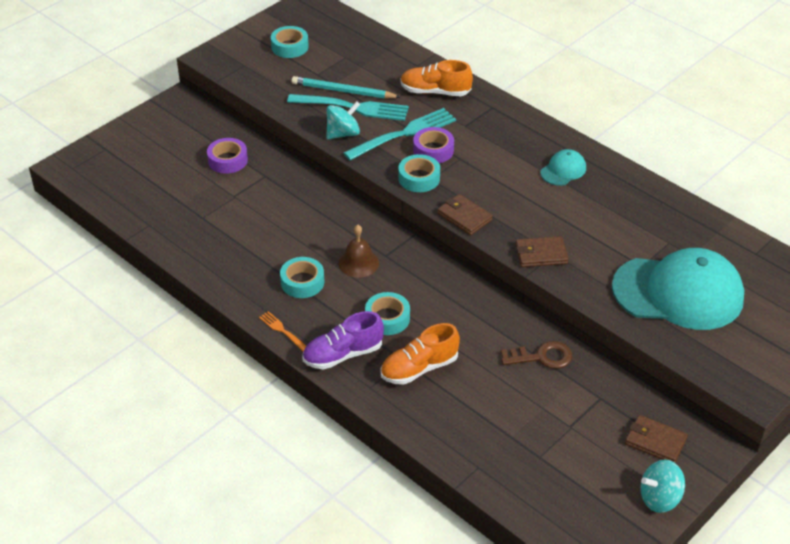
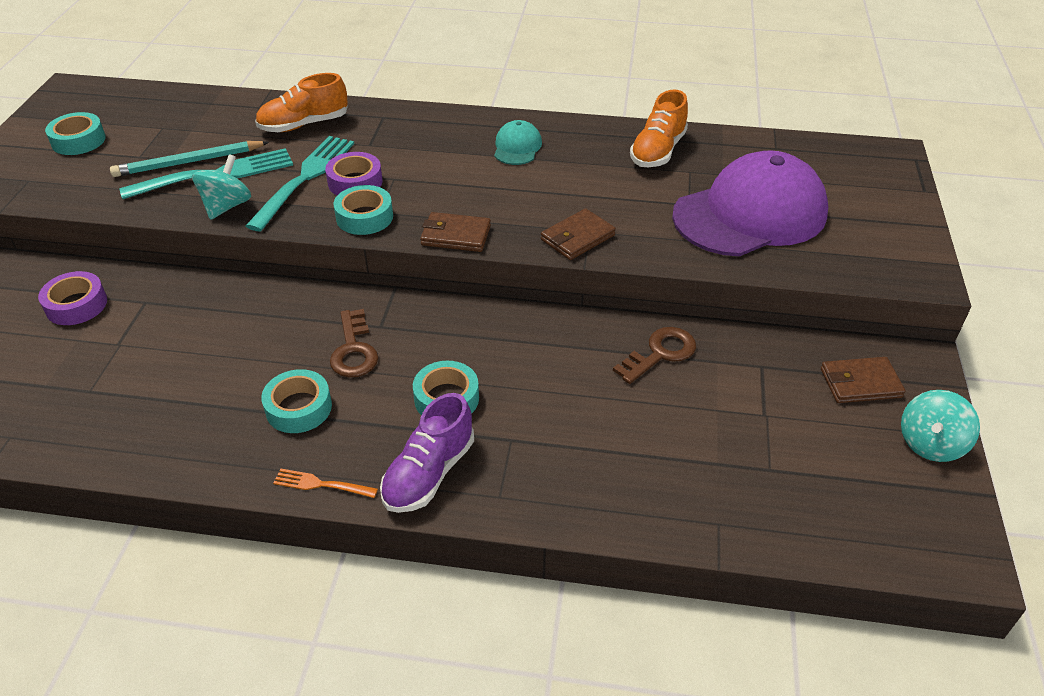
camera: 35 degrees left, 0 degrees up
brown bell [339,225,379,278] -> brown key [330,309,378,378]
orange shoe [381,323,460,385] -> orange shoe moved to [630,90,688,167]
turquoise cap [612,248,744,330] -> purple cap [672,150,828,257]

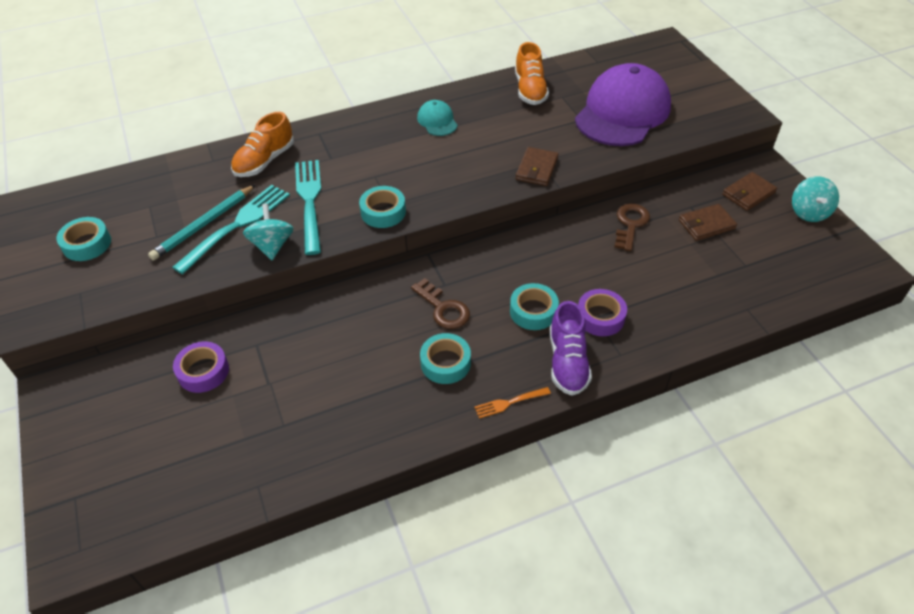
camera: 30 degrees left, 5 degrees up
purple tape [325,152,383,195] -> purple tape moved to [578,289,627,336]
brown wallet [420,212,491,252] -> brown wallet moved to [679,204,737,241]

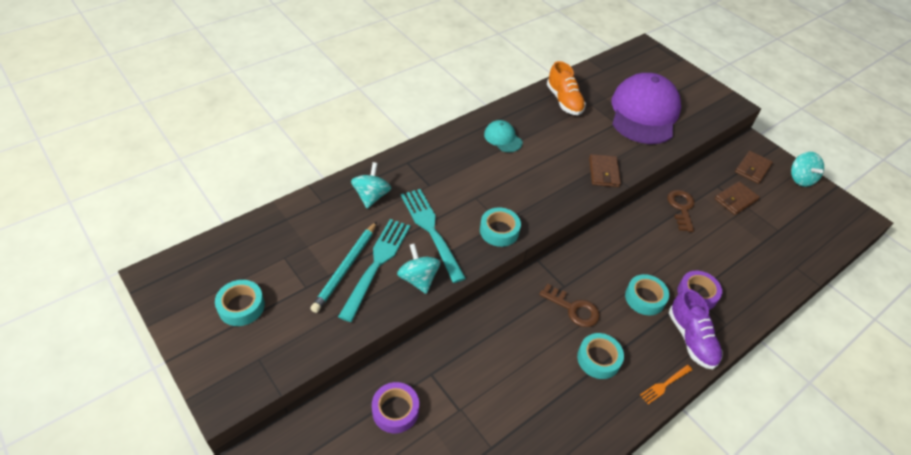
camera: 20 degrees left, 0 degrees up
orange shoe [231,112,294,177] -> turquoise spinning top [351,162,391,209]

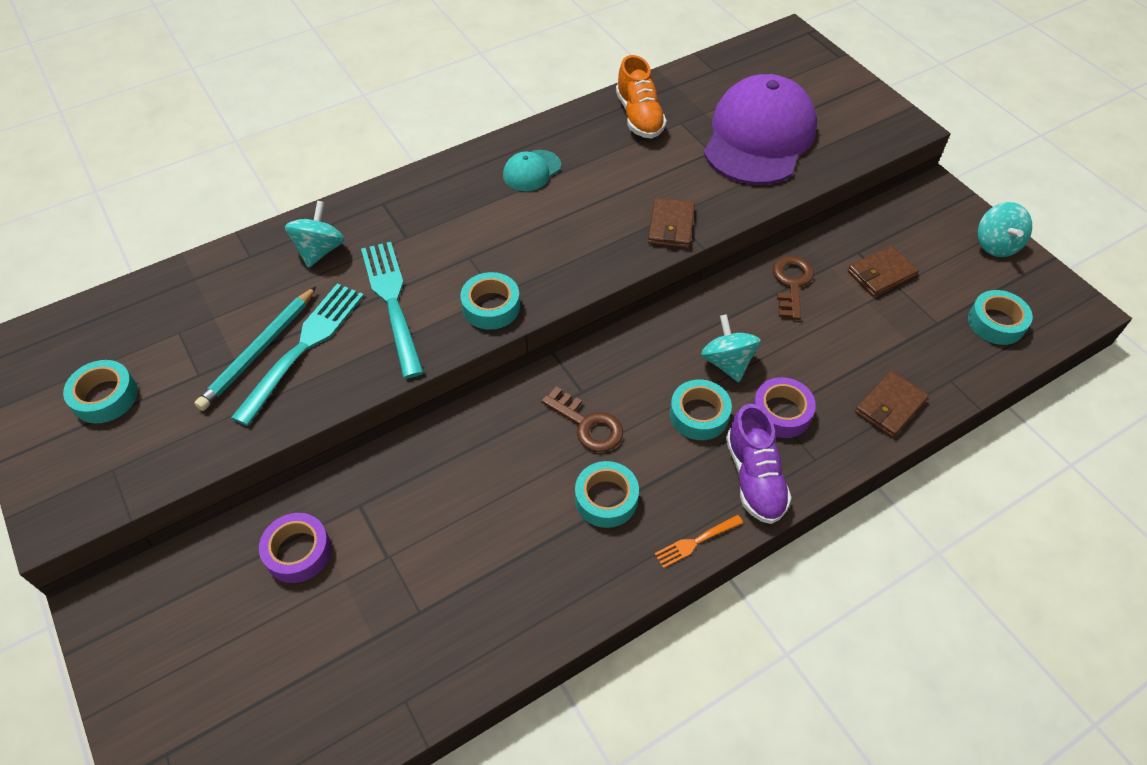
camera: 10 degrees right, 5 degrees up
turquoise spinning top [397,243,441,294] -> turquoise spinning top moved to [701,314,761,382]
turquoise cap [484,120,523,152] -> turquoise cap turned 105 degrees counterclockwise [503,150,561,191]
brown wallet [735,151,773,184] -> brown wallet moved to [855,371,929,438]
none -> turquoise tape [968,290,1033,345]

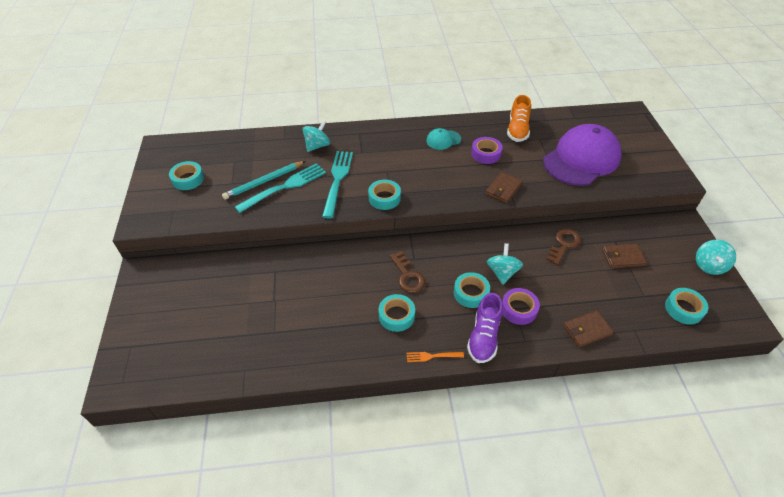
camera: 25 degrees right, 5 degrees down
purple tape [259,513,331,583] -> purple tape moved to [471,137,503,164]

